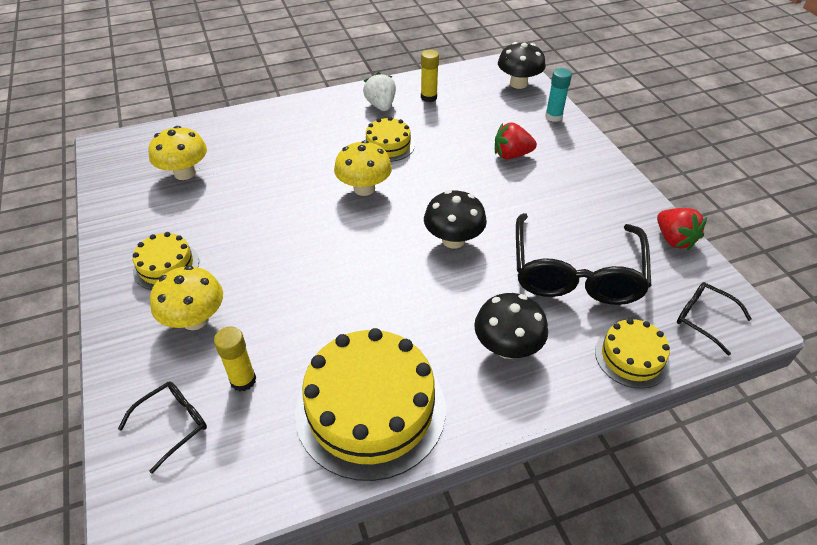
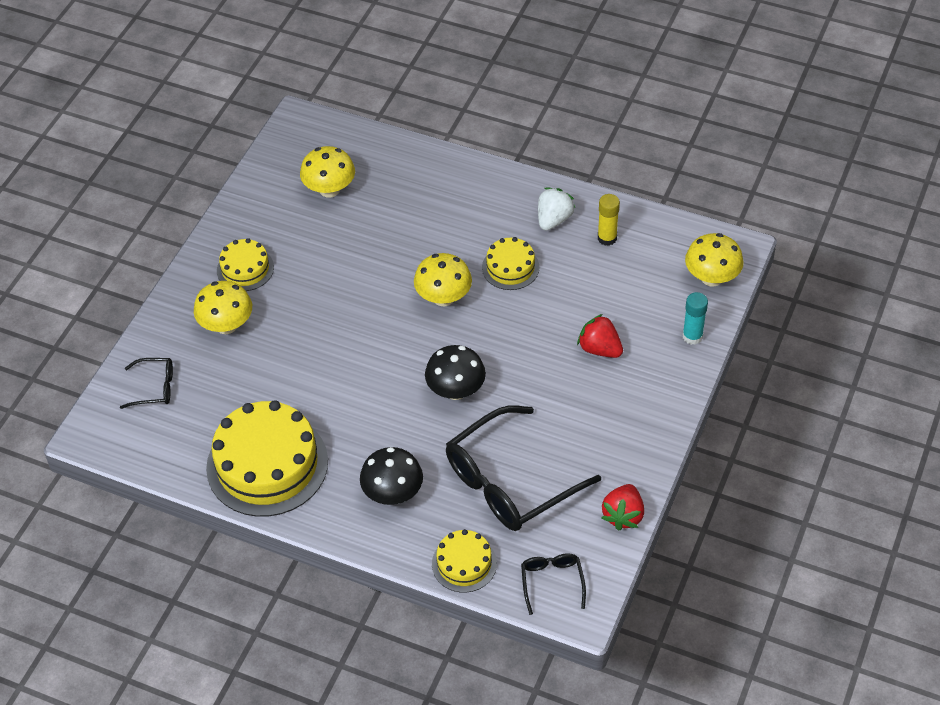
camera: 45 degrees right, 5 degrees up
yellow glue stick [214,326,256,392] -> none
black mushroom [498,42,546,89] -> yellow mushroom [685,233,744,287]

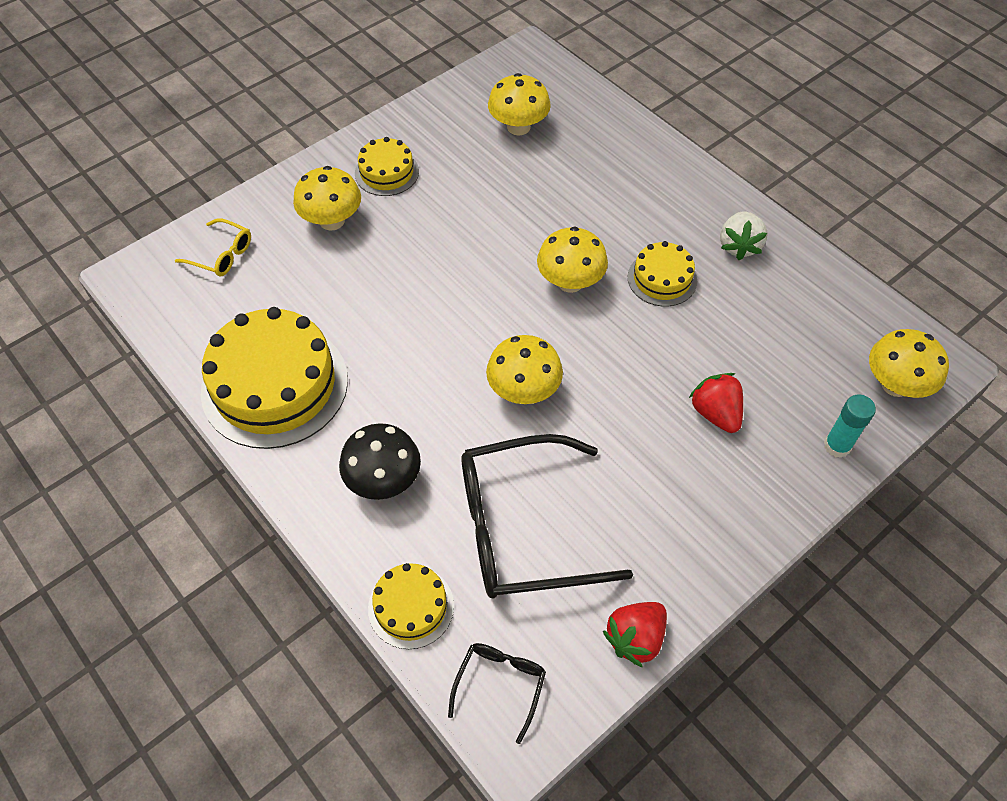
camera: 25 degrees right, 5 degrees up
black glasses [120,358,173,409] -> yellow glasses [175,218,251,276]
black mushroom [425,345,486,400] -> yellow mushroom [486,335,563,404]
white strawberry [538,188,575,231] -> white strawberry turned 135 degrees clockwise [720,211,768,260]
yellow glue stick [598,194,620,246] -> none

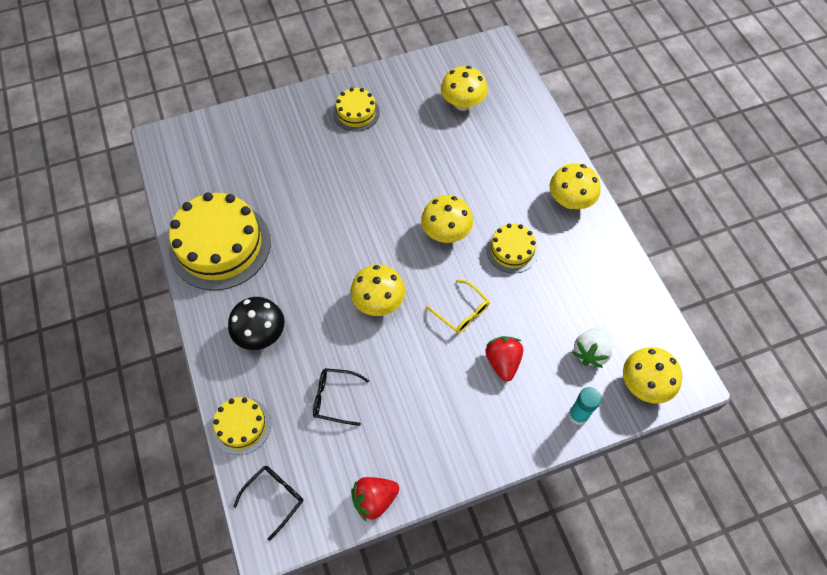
camera: 20 degrees right, 5 degrees up
yellow glasses [175,218,251,276] -> yellow glasses moved to [426,279,490,333]
yellow mushroom [293,166,361,231] -> yellow mushroom moved to [550,163,601,209]
black glasses [462,434,633,599] -> black glasses [313,368,369,426], size x0.47
white strawberry [720,211,768,260] -> white strawberry moved to [572,327,612,368]

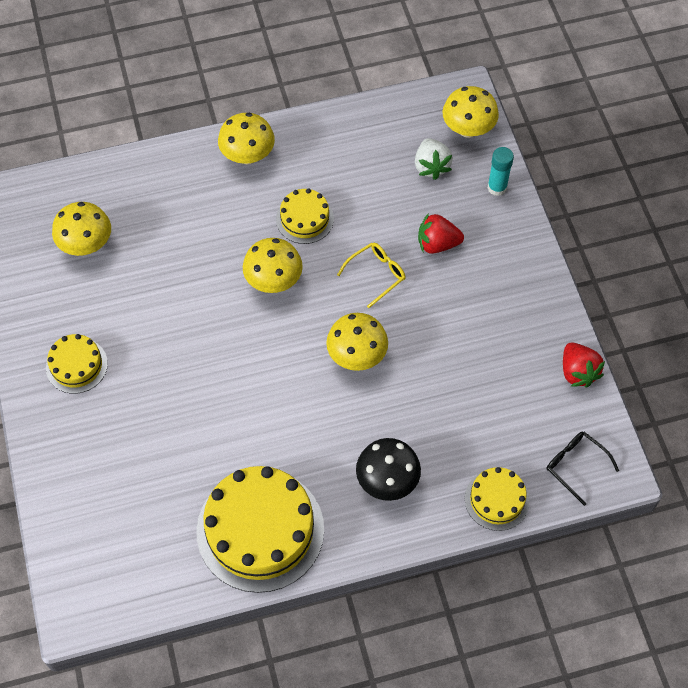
camera: 85 degrees left, 0 degrees up
black glasses [313,368,369,426] -> none
white strawberry [572,327,612,368] -> white strawberry turned 45 degrees clockwise [415,138,453,180]

